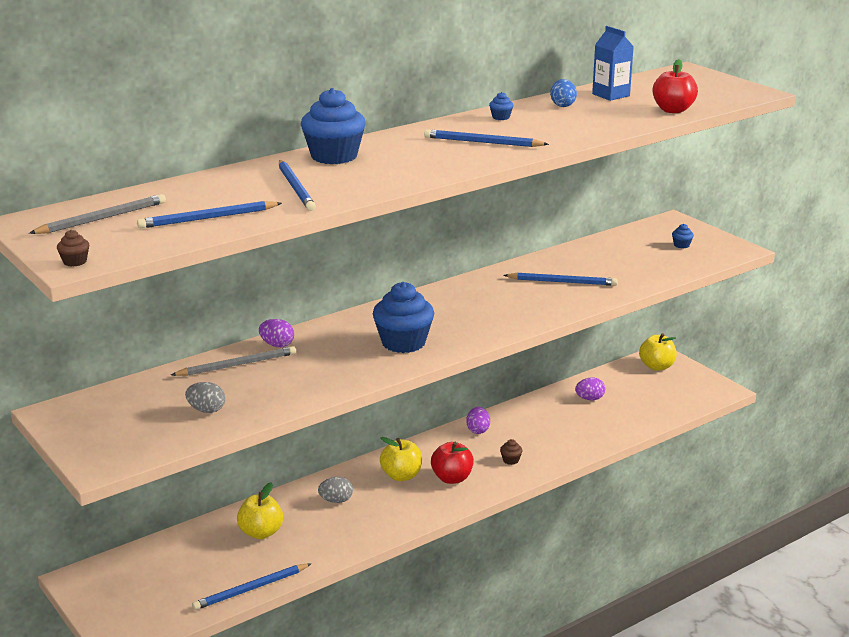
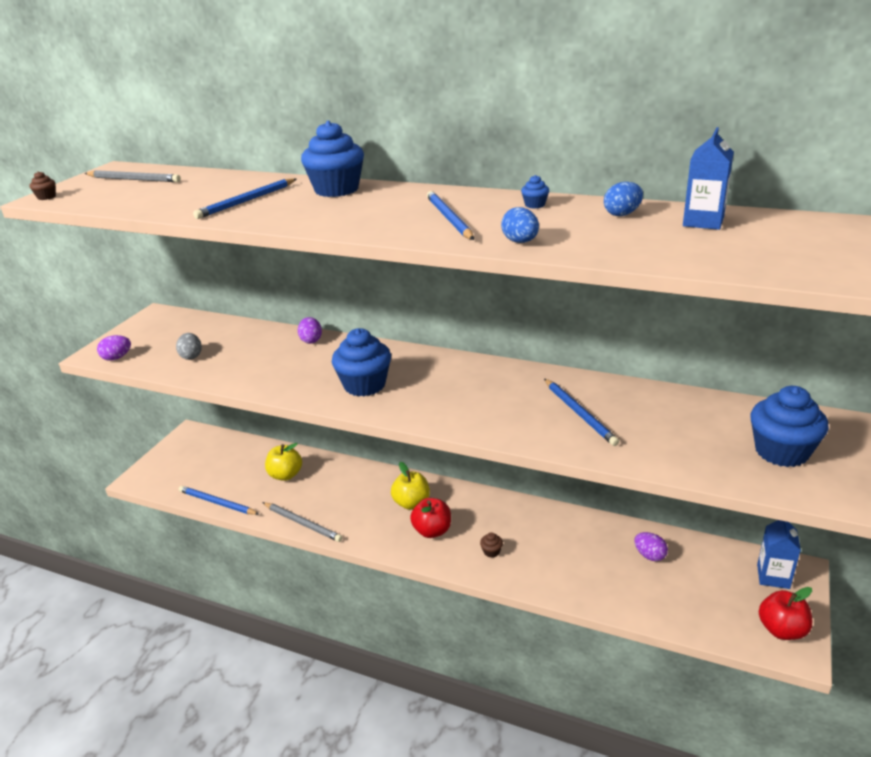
camera: 60 degrees right, 5 degrees up
blue pencil [137,201,282,229] -> none
grey pencil [171,346,296,376] -> grey pencil moved to [262,502,342,542]
grey egg [318,477,353,503] -> none
purple egg [466,407,490,434] -> purple egg moved to [97,335,131,361]
yellow apple [639,333,677,371] -> blue carton [757,520,801,589]
red apple [652,59,698,113] -> red apple moved to [759,587,812,640]
blue cupcake [672,224,694,249] -> blue cupcake [750,386,829,467], size x2.45
none -> blue egg [501,207,539,243]

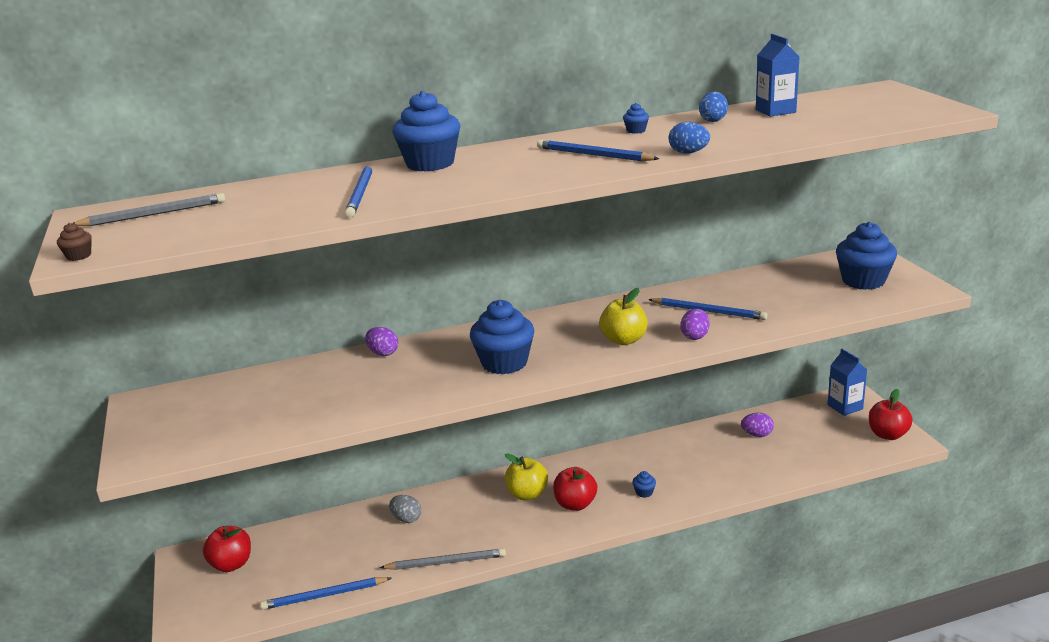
camera: 40 degrees left, 5 degrees down
purple egg [97,335,131,361] -> purple egg moved to [680,309,709,340]
grey egg [176,333,202,360] -> grey egg moved to [389,495,421,523]
yellow apple [265,443,302,481] -> yellow apple moved to [599,288,648,345]
brown cupcake [480,532,503,558] -> blue cupcake [632,471,656,498]
none -> red apple [203,526,251,572]

